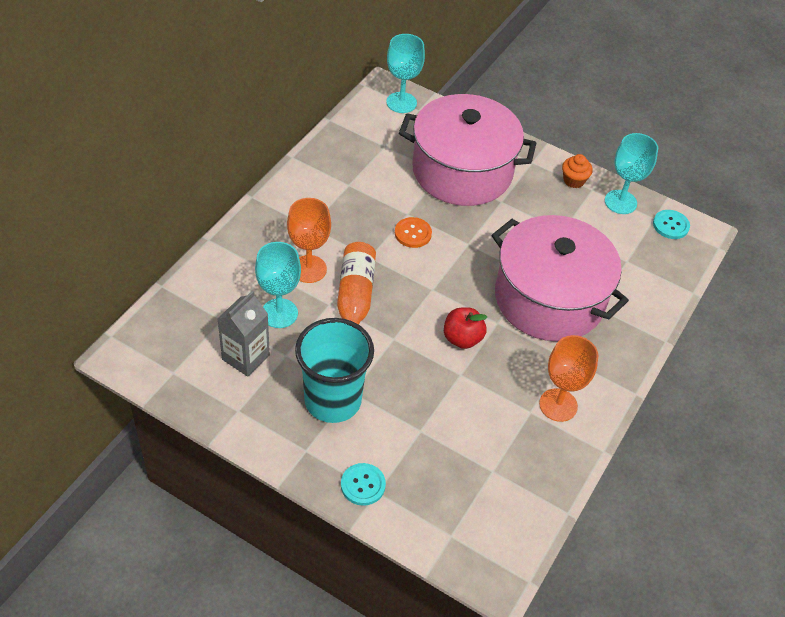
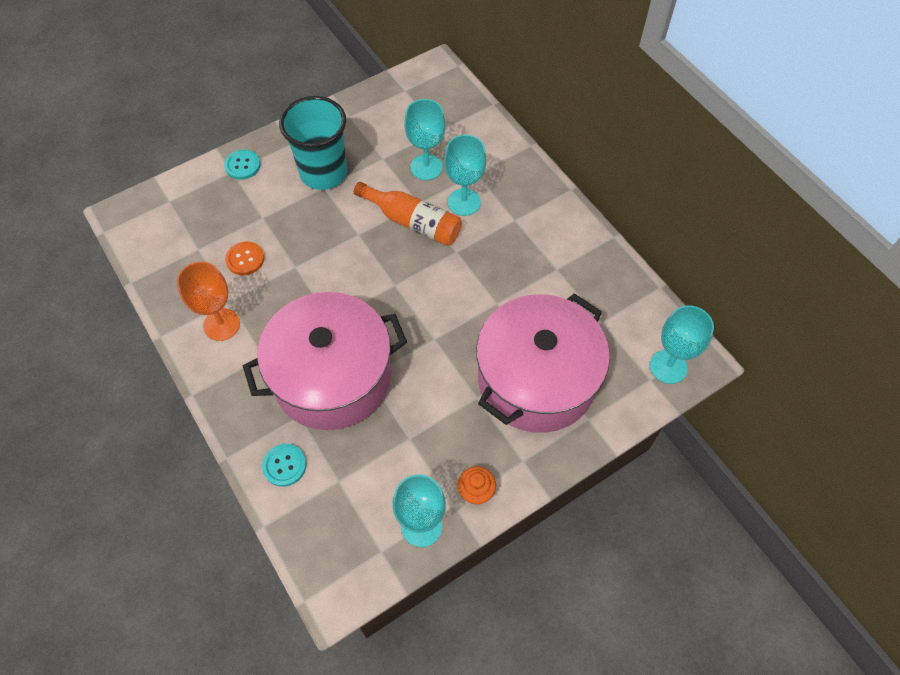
camera: 120 degrees right, 10 degrees up
grey carton [217,290,270,377] -> none
orange goblet [287,198,331,283] -> turquoise goblet [444,135,486,216]
orange button [395,217,432,248] -> orange button moved to [225,241,264,275]
red apple [444,307,487,349] -> none
turquoise button [653,210,690,239] -> turquoise button moved to [262,444,306,487]

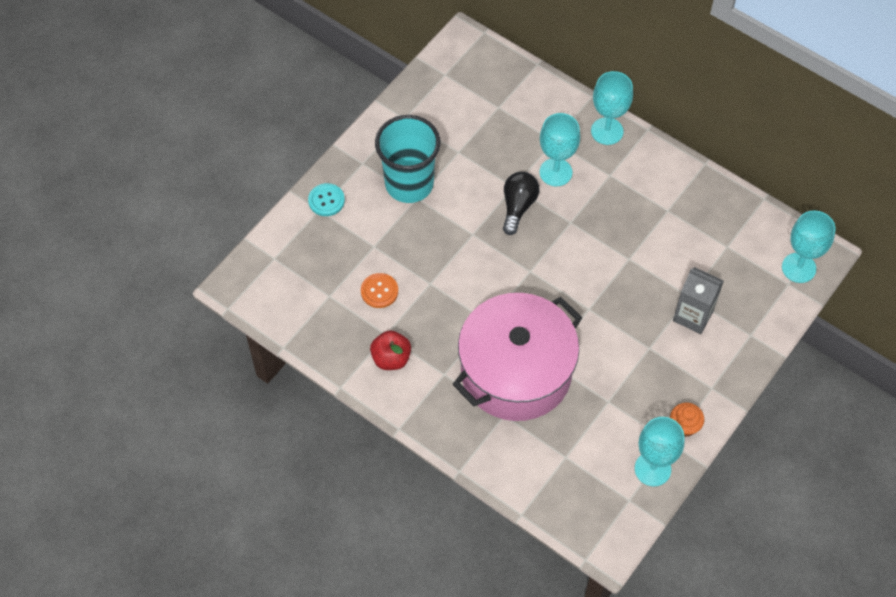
camera: 20 degrees left, 0 degrees up
orange goblet [177,261,240,341] -> red apple [370,330,411,370]
turquoise button [262,444,306,487] -> none
orange bottle [354,182,462,246] -> black light bulb [503,172,540,235]
turquoise goblet [404,99,445,180] -> turquoise goblet moved to [591,71,633,145]
pink pot [476,293,610,433] -> grey carton [673,267,724,334]

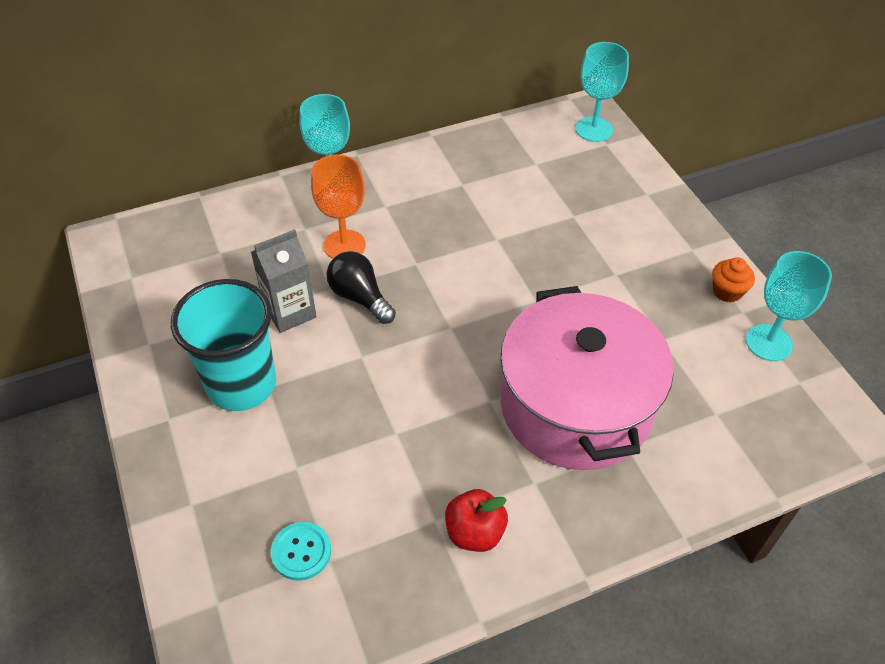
camera: 60 degrees left, 10 degrees down
turquoise button [308,183,345,216] -> turquoise button moved to [271,522,331,581]
orange button [361,273,398,308] -> none
turquoise goblet [540,113,580,186] -> orange goblet [311,154,366,259]
grey carton [673,267,724,334] -> grey carton moved to [251,229,317,333]

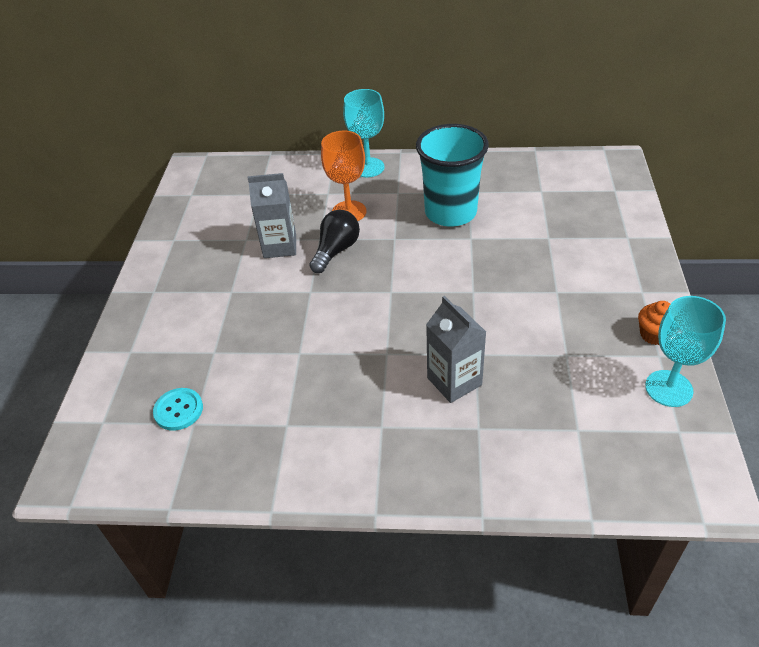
camera: 30 degrees right, 5 degrees down
turquoise cup [171,279,276,411] -> turquoise cup moved to [416,124,489,227]
black light bulb [326,251,396,324] -> black light bulb turned 45 degrees clockwise [309,210,360,273]
red apple [445,489,508,552] -> none
pink pot [500,286,674,470] -> grey carton [426,296,486,403]
turquoise goblet [575,42,629,142] -> none

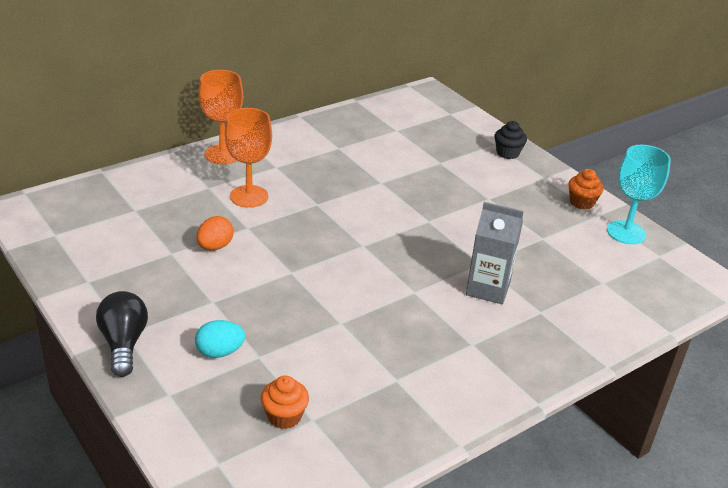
camera: 45 degrees left, 10 degrees down
turquoise button [153,388,203,431] -> orange cupcake [261,376,309,429]
grey carton [247,173,296,258] -> orange egg [197,216,234,250]
black light bulb [309,210,360,273] -> black light bulb moved to [96,291,148,377]
turquoise goblet [343,89,384,177] -> orange goblet [199,70,243,164]
turquoise cup [416,124,489,227] -> none
none -> turquoise egg [195,320,245,358]
none -> black cupcake [494,121,527,159]

